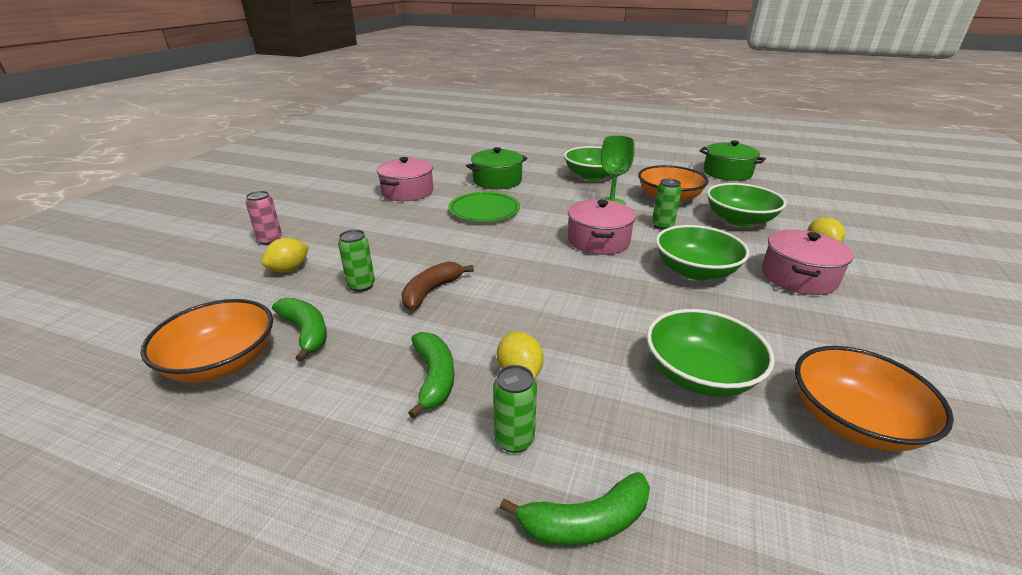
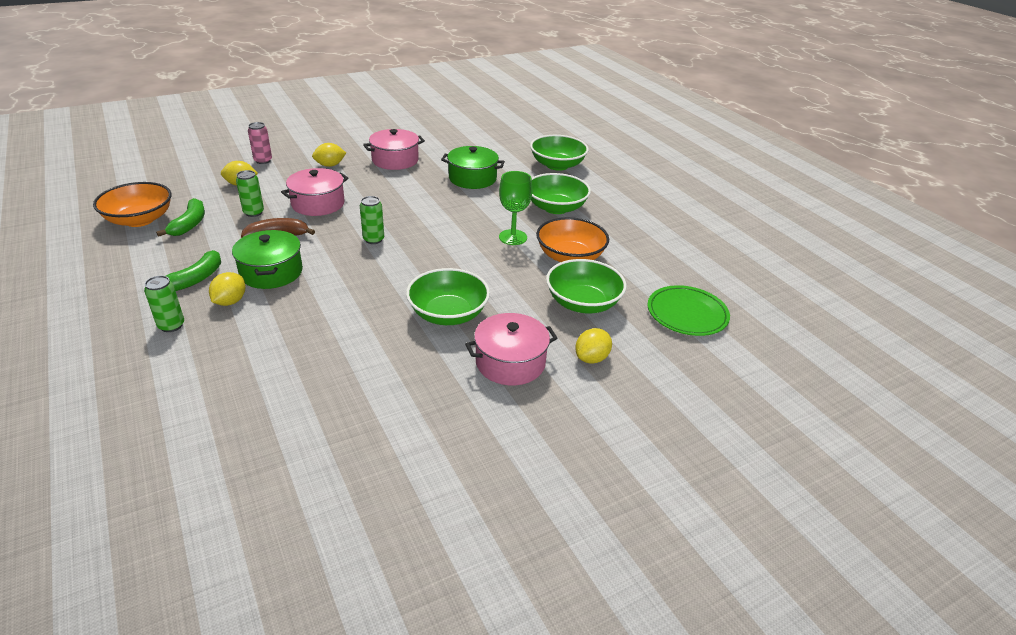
camera: 40 degrees right, 5 degrees up
green plate [448,192,520,222] -> green plate moved to [647,285,730,336]
green banana [500,472,650,546] -> none
pink pot [568,199,636,255] -> pink pot moved to [281,168,349,216]
green bowl [647,309,775,397] -> green bowl moved to [530,135,589,171]
green can [652,179,682,230] -> green can moved to [360,196,384,244]
green pot [700,141,766,181] -> green pot moved to [232,230,303,289]
orange bowl [795,346,954,452] -> none
none -> yellow lemon [312,143,346,167]

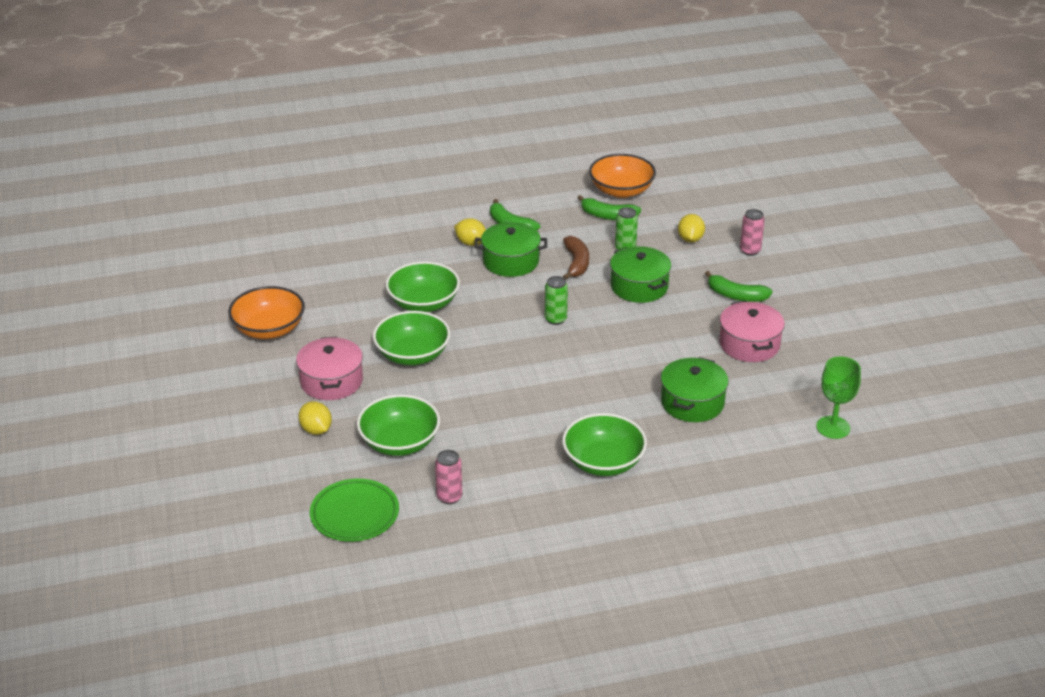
camera: 105 degrees right, 0 degrees up
green can [144,276,184,332] -> none
pink pot [281,168,349,216] -> green pot [610,246,671,303]
yellow lemon [312,143,346,167] -> green banana [705,271,773,302]
green goblet [499,171,532,245] -> green goblet moved to [816,356,861,439]
green bowl [530,135,589,171] -> green bowl moved to [386,261,460,312]
orange bowl [536,217,609,262] -> orange bowl moved to [228,286,305,339]
none -> pink can [435,450,462,504]

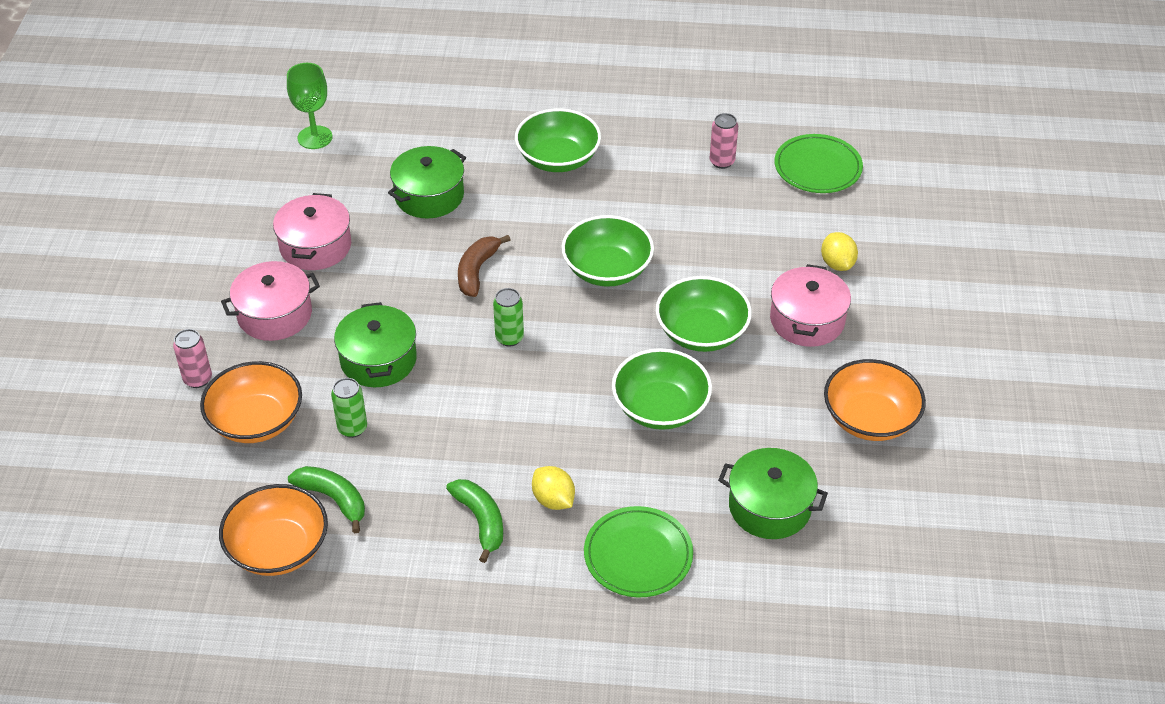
camera: 160 degrees left, 10 degrees up
green bowl [357,395,440,456] -> green bowl moved to [561,215,654,287]
green pot [475,222,547,277] -> green pot moved to [718,448,828,539]
brown banana [563,236,589,280] -> brown banana moved to [458,235,510,297]
yellow lemon [678,214,705,243] -> orange bowl [200,361,302,443]
green banana [705,271,773,302] -> pink pot [221,261,320,341]
none -> green plate [584,506,693,597]

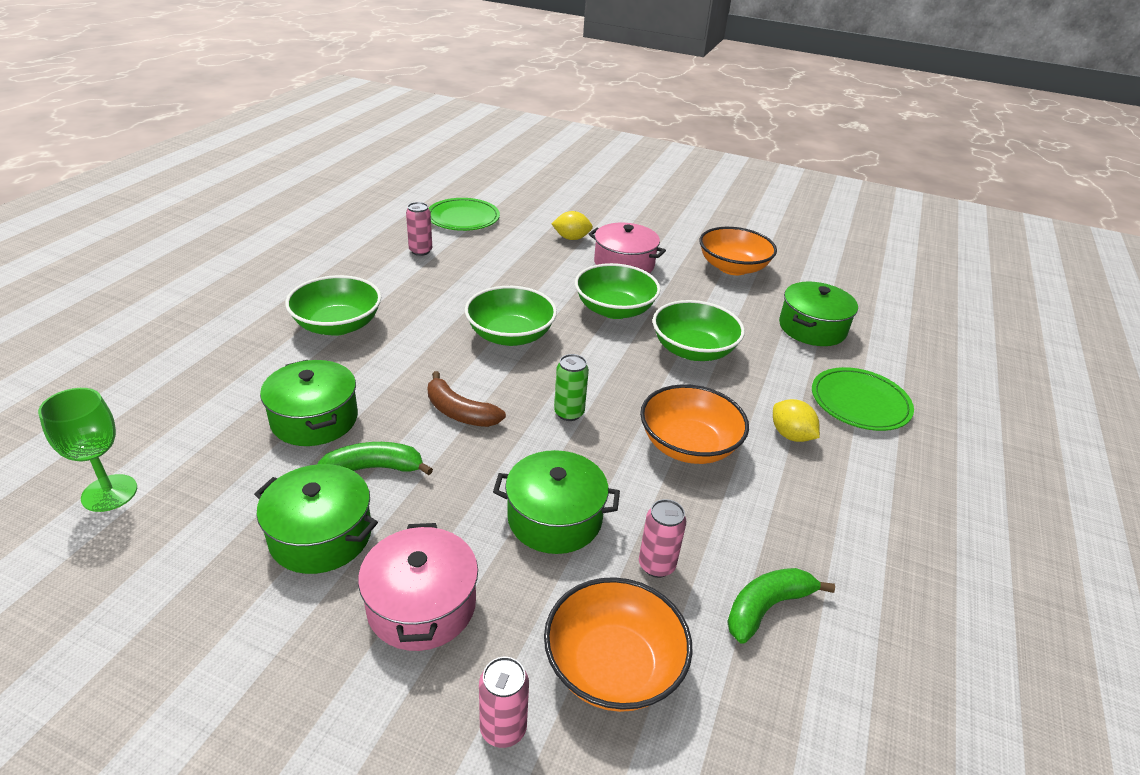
camera: 75 degrees left, 10 degrees down
orange bowl [219,484,328,576] -> orange bowl moved to [640,384,749,464]
pink pot [273,193,351,270] -> green pot [254,464,378,574]
green can [331,378,367,438] -> pink can [639,499,686,578]
green banana [446,479,503,563] -> green banana moved to [318,442,433,475]
yellow lemon [532,466,575,510] -> yellow lemon turned 75 degrees clockwise [773,399,820,442]

